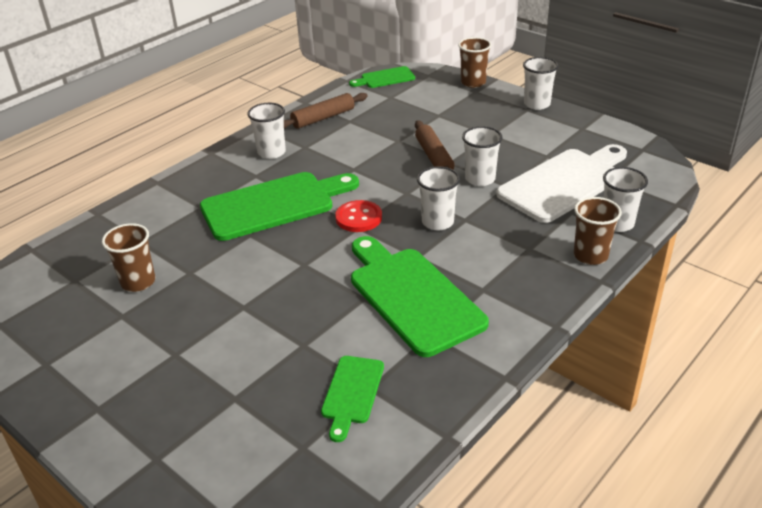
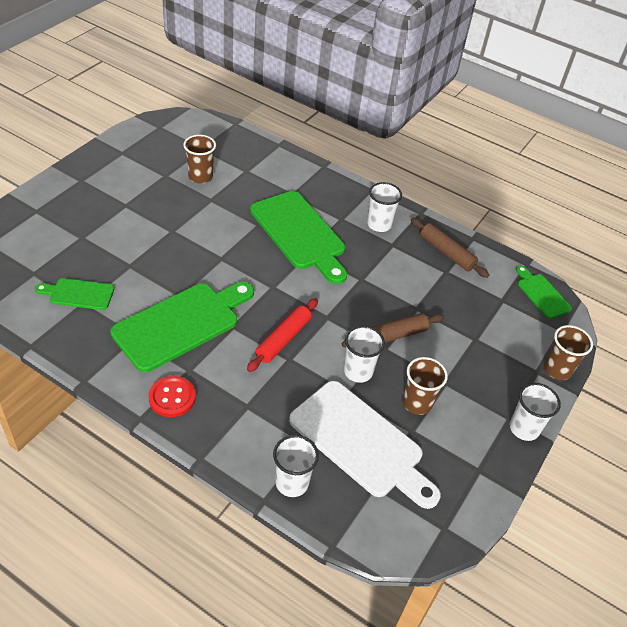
camera: 75 degrees right, 10 degrees up
red button [335,200,382,232] -> red button moved to [149,376,196,417]
white cup [417,166,460,230] -> red rolling pin [247,298,318,372]
brown cup [574,197,622,265] -> brown cup moved to [403,357,448,415]

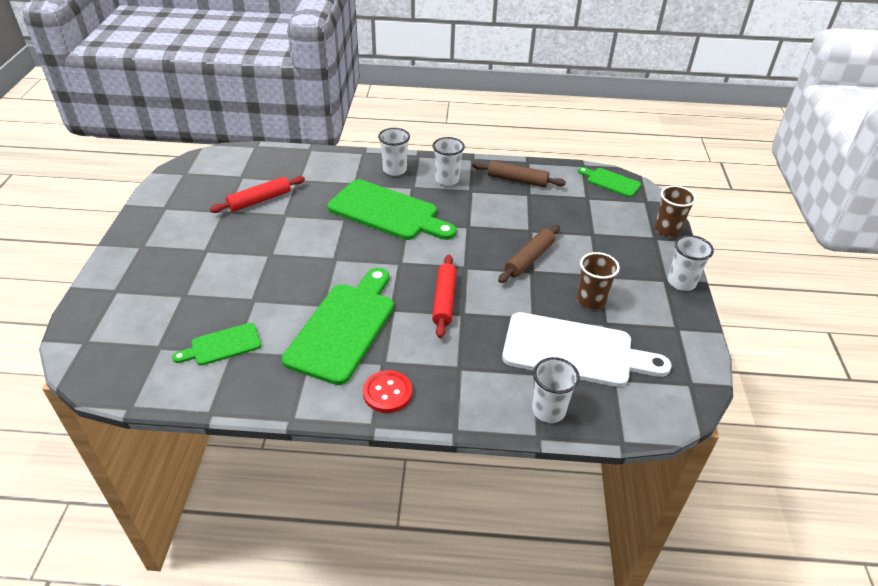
camera: 25 degrees left, 5 degrees down
brown cup [183,135,216,184] -> red rolling pin [210,176,305,213]
white cup [344,326,385,383] -> white cup moved to [378,128,410,176]

